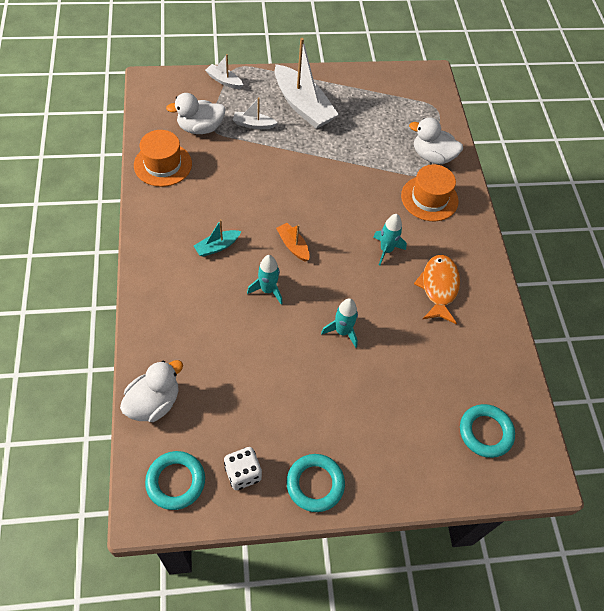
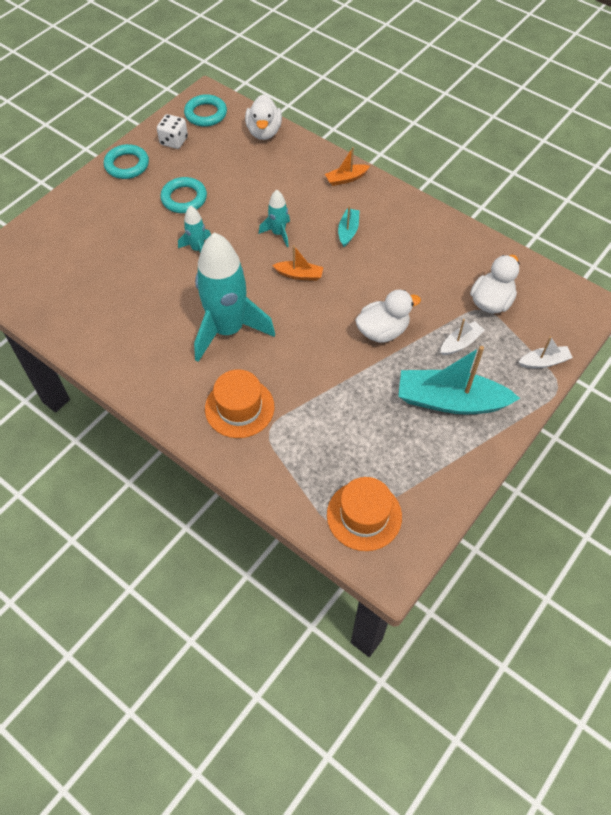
camera: 140 degrees right, 0 degrees up
orange hat [134,130,192,187] -> orange hat moved to [327,477,402,551]
white boat [275,38,339,129] -> turquoise boat [398,346,520,414]
turquoise rocket [373,214,407,266] -> turquoise rocket [194,232,275,362], size x2.18
white duck [409,118,463,164] -> white duck moved to [355,289,421,343]
orange fish [414,255,460,324] -> none
turquoise ring [460,404,515,458] -> turquoise ring moved to [160,177,207,213]
none -> orange boat [325,147,370,186]

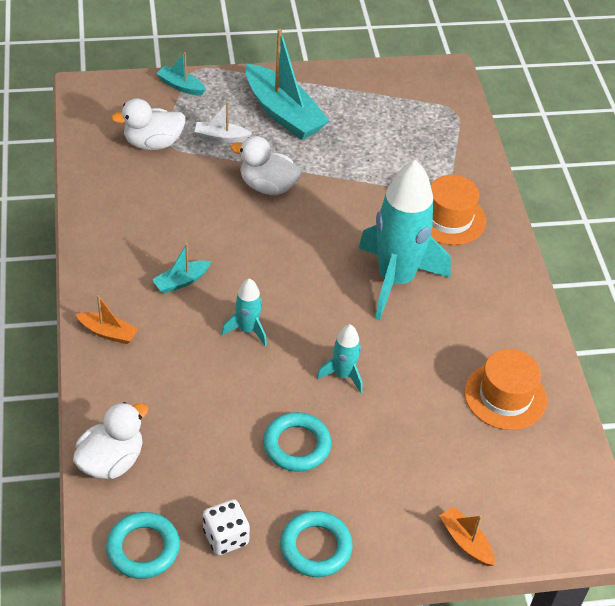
camera: 140 degrees left, 10 degrees down
orange boat [272,245,323,281] -> orange boat moved to [439,507,495,566]
orange hat [327,477,402,551] -> orange hat moved to [464,349,547,430]
white boat [519,336,573,368] -> turquoise boat [156,52,206,96]

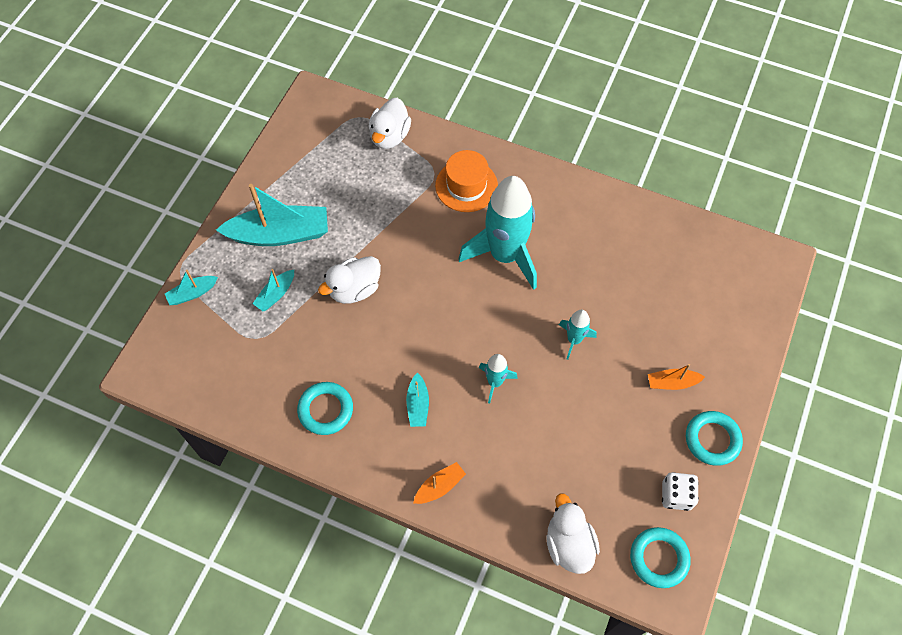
camera: 55 degrees left, 15 degrees up
white duck [111,98,186,150] -> white duck moved to [369,98,411,149]
white boat [194,102,252,143] -> turquoise boat [252,269,294,311]
turquoise ring [263,412,331,472] -> turquoise ring moved to [297,382,353,435]
orange boat [439,507,495,566] -> orange boat moved to [648,364,705,390]
orange hat [464,349,547,430] -> none

